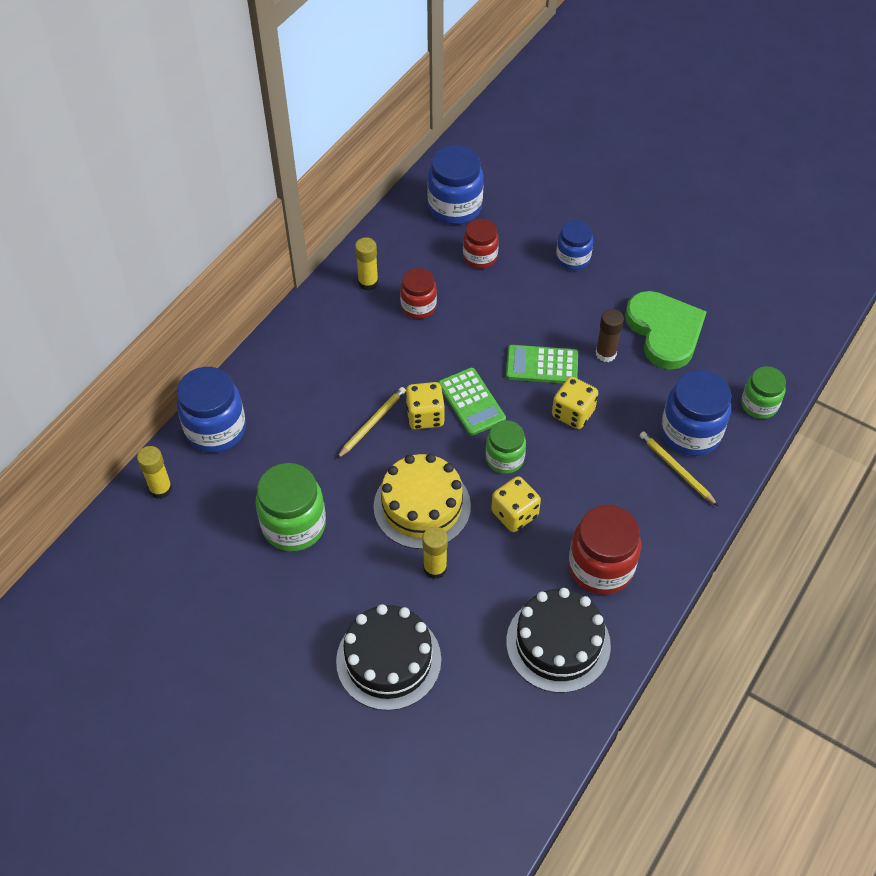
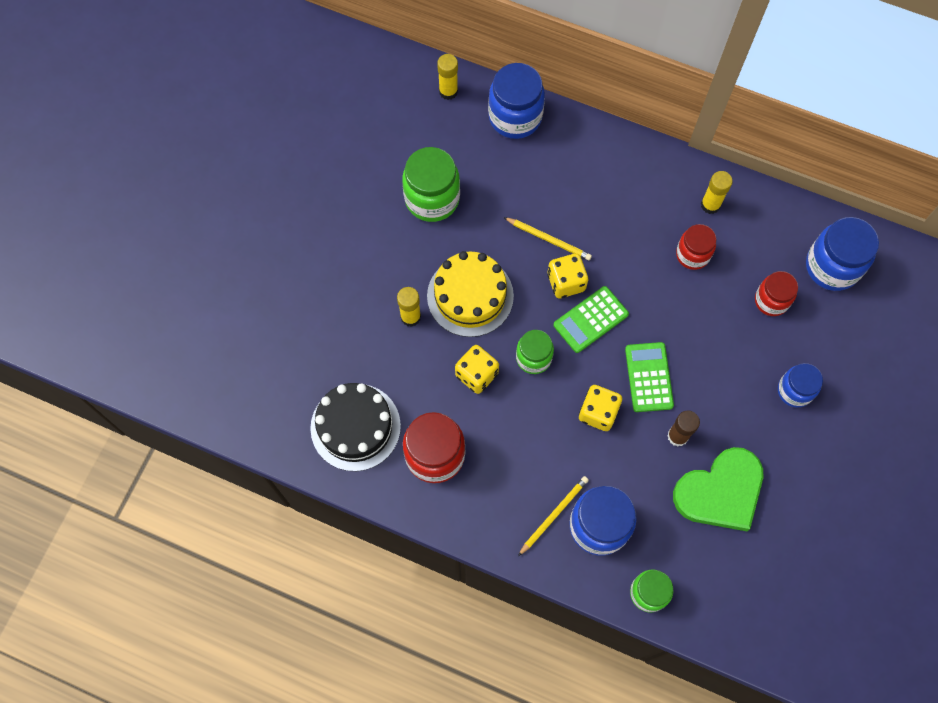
camera: 80 degrees right, 15 degrees up
black cake [336,604,441,711] -> none

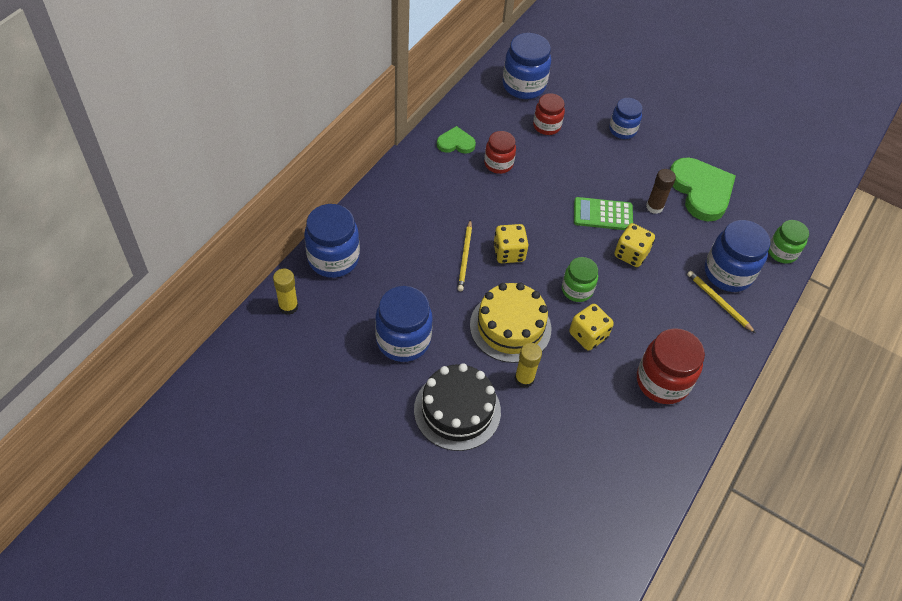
camera: 85 degrees left, 15 degrees down
black cake [310,383,401,471] -> black cake moved to [414,363,501,451]
green jar [402,147,460,222] -> blue jar [375,286,433,362]
yellow pencil [504,217,592,260] -> yellow pencil turned 150 degrees clockwise [458,219,472,291]
green calculator [554,286,629,353] -> none
yellow glue stick [701,171,733,214] -> green heart [437,126,476,154]

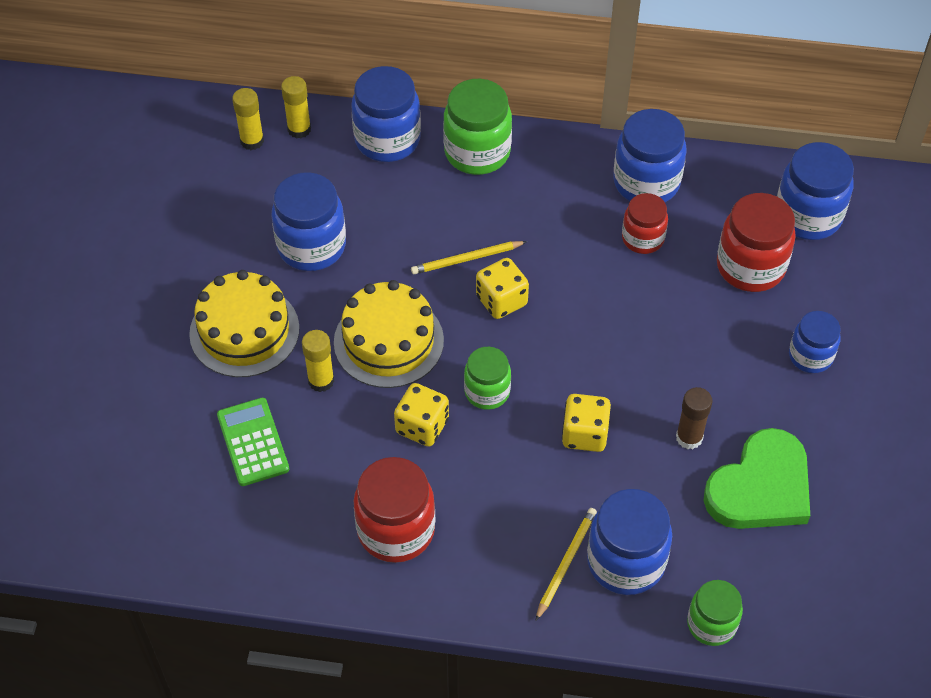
camera: 70 degrees right, 0 degrees up
black cake [414,363,501,451] -> yellow cake [189,270,300,377]
green heart [437,126,476,154] -> blue jar [613,109,686,202]
red jar [533,93,565,135] -> red jar [717,193,796,292], size x1.61
green calculator [574,197,633,230] -> green calculator moved to [217,398,289,486]
none -> yellow glue stick [232,88,264,150]
none -> green jar [443,79,512,175]

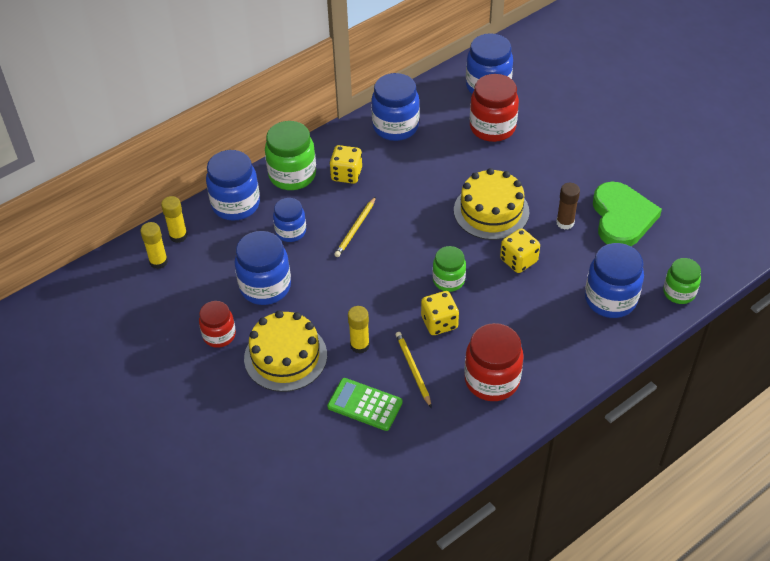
camera: 45 degrees left, 5 degrees down
yellow cake [334,280,444,388] -> yellow cake moved to [454,168,529,240]
yellow dice [476,258,529,319] -> yellow dice moved to [329,145,362,184]
yellow pencil [535,508,597,621] -> yellow pencil moved to [396,332,432,408]
red jar [622,193,668,254] -> red jar moved to [199,301,236,348]
blue jar [789,311,841,373] -> blue jar moved to [273,198,306,242]

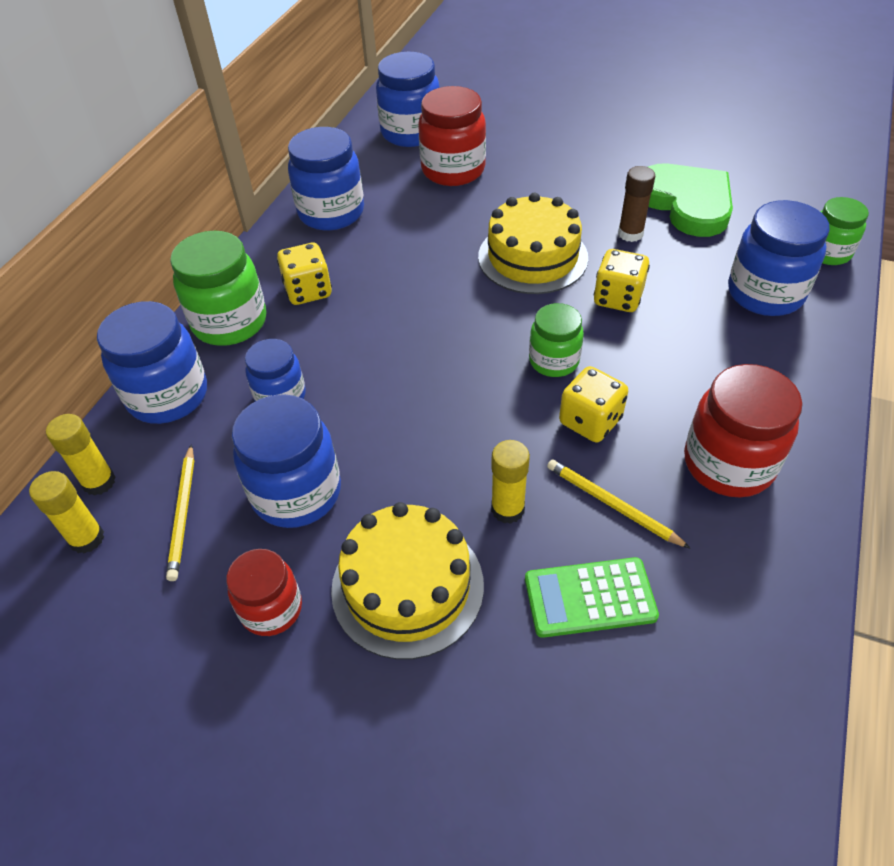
camera: 30 degrees left, 0 degrees up
yellow pencil [334,197,376,257] -> yellow pencil moved to [166,444,194,581]

